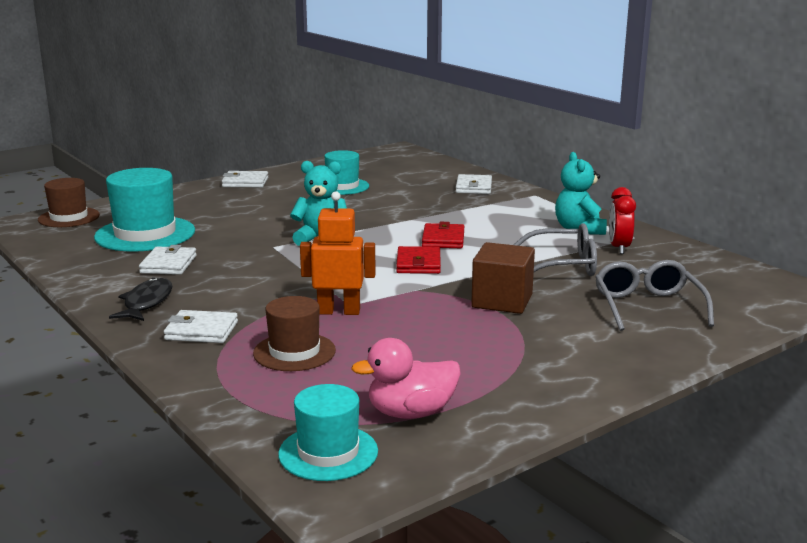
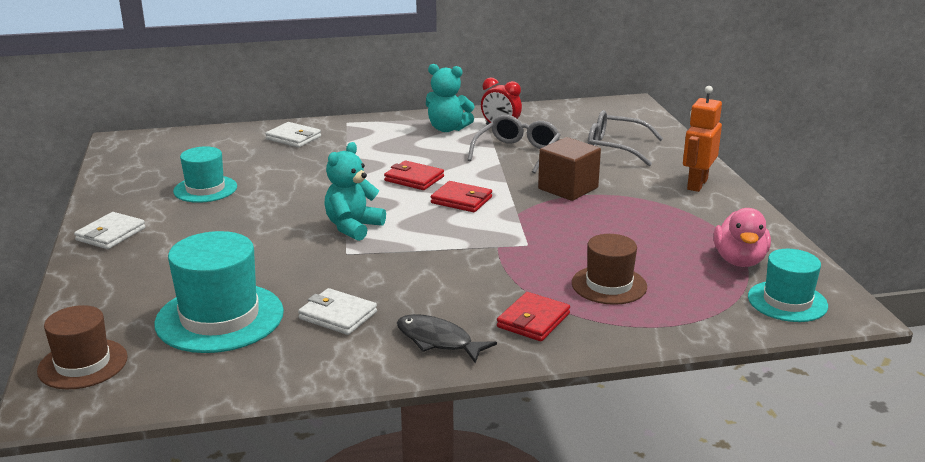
camera: 65 degrees left, 5 degrees up
white wallet [164,310,238,343] -> red wallet [497,292,570,341]
orange robot [300,191,376,315] -> orange robot moved to [683,86,722,192]

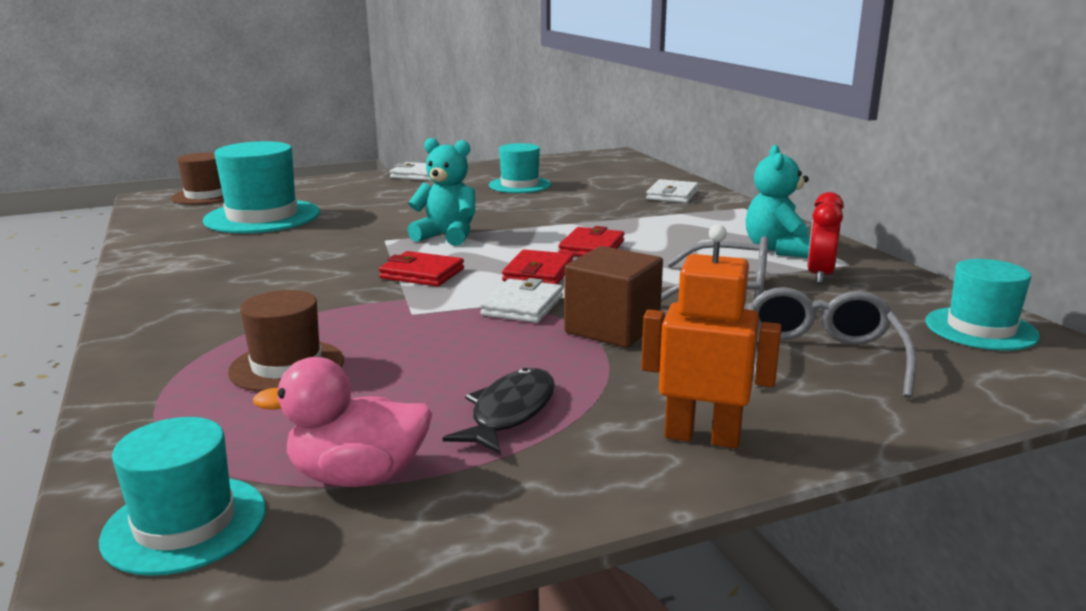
camera: 80 degrees right, 5 degrees down
white wallet [298,288,377,335] -> white wallet moved to [480,278,563,323]
black fish [397,314,497,363] -> black fish moved to [443,368,555,455]
red wallet [497,292,570,341] -> red wallet moved to [379,251,464,286]
none -> turquoise hat [926,259,1040,350]

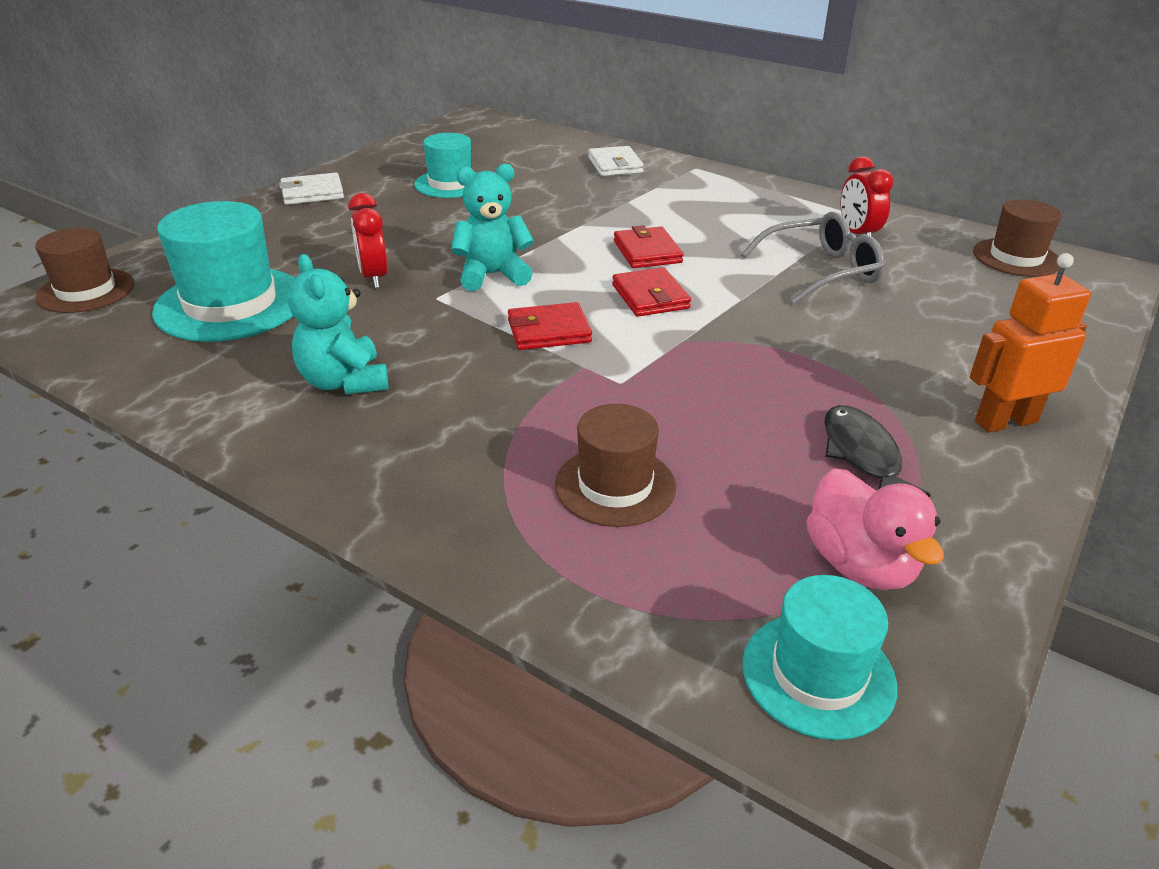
camera: 35 degrees left, 15 degrees up
pink duck [253,357,432,487] -> pink duck turned 75 degrees counterclockwise [806,468,944,590]
white wallet [480,278,563,323] -> none
brown cube [565,246,663,348] -> none
turquoise teddy bear [746,145,810,258] -> turquoise teddy bear moved to [288,254,389,394]
grey glasses [747,287,916,398] -> none
turquoise hat [926,259,1040,350] -> brown hat [973,199,1061,277]
none -> red clock [349,193,388,288]

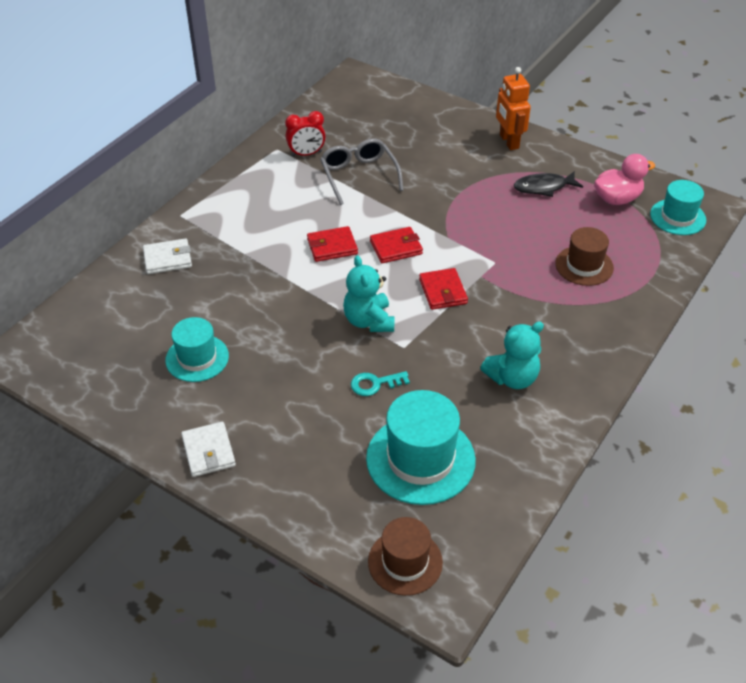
camera: 90 degrees left, 10 degrees up
red clock [349,193,388,288] -> turquoise key [351,371,410,396]
brown hat [973,199,1061,277] -> none

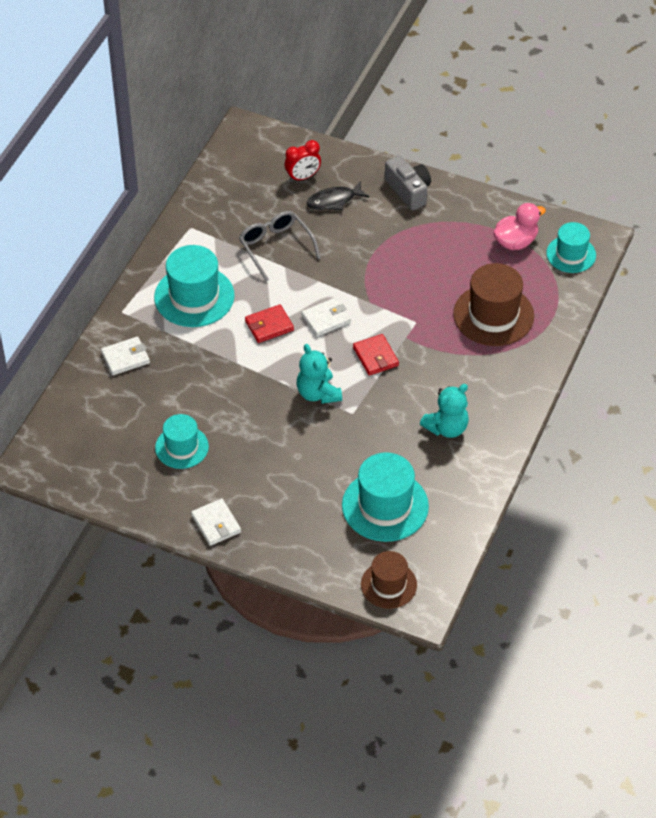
camera: 10 degrees left, 5 degrees up
red clock [285,111,326,157] -> red clock moved to [284,140,321,182]
turquoise key [351,371,410,396] -> none
red wallet [370,227,423,263] -> white wallet [302,298,351,337]
orange robot [496,67,531,150] -> grey camera [385,156,431,210]
black fish [514,171,583,197] -> black fish moved to [307,181,369,211]
brown hat [555,227,614,286] -> brown hat [453,263,534,346], size x1.59
none -> turquoise hat [154,245,235,327]

